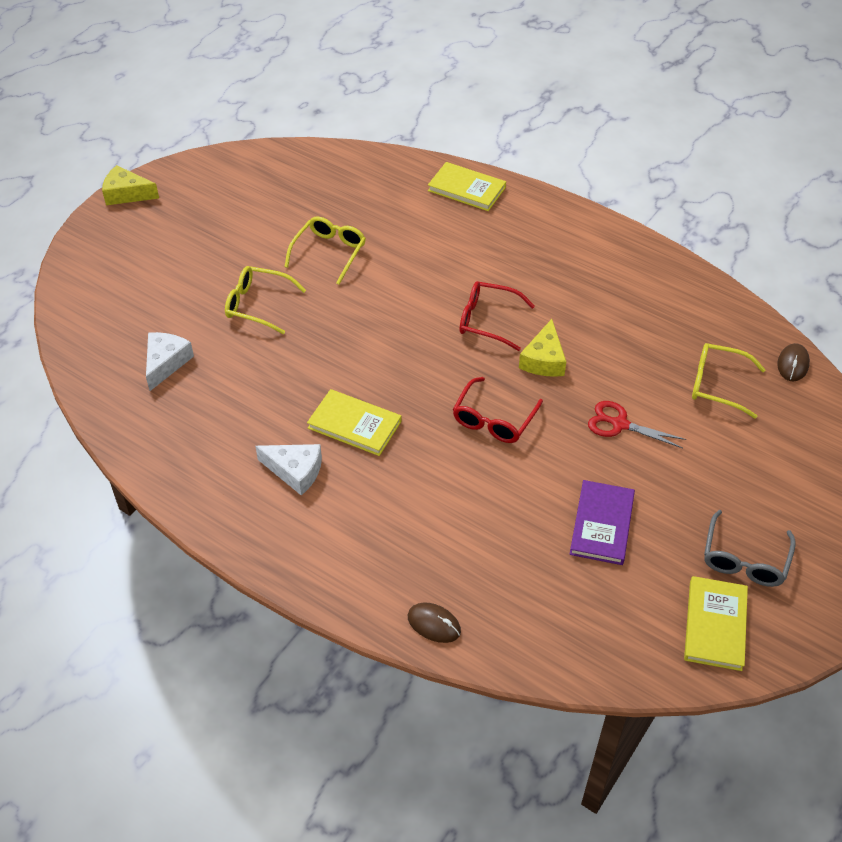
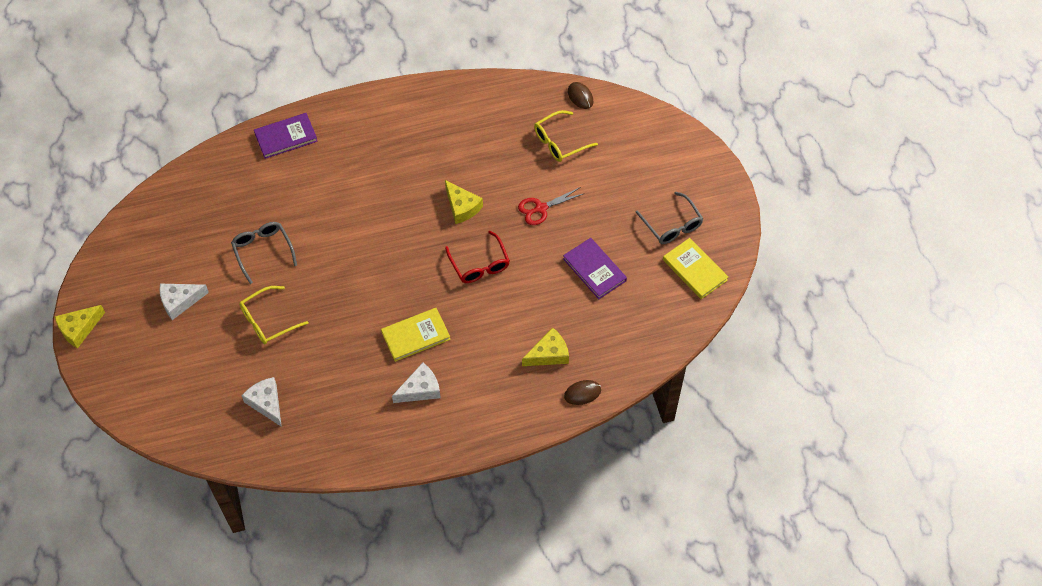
camera: 50 degrees left, 10 degrees up
yellow glasses [284,217,366,285] -> grey glasses [231,222,297,284]
yellow book [428,162,506,211] -> purple book [254,113,318,159]
red glasses [460,281,535,351] -> none
none -> white cheese [159,284,209,320]
none -> yellow cheese [522,327,569,366]

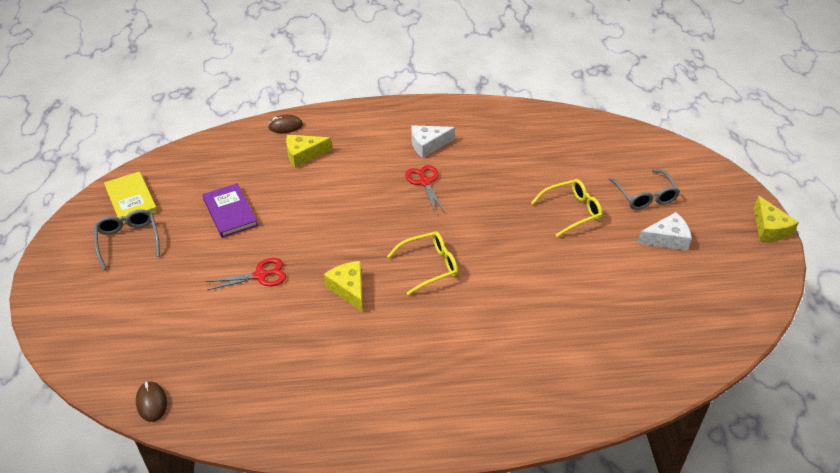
camera: 170 degrees left, 15 degrees down
yellow cheese [55,305,105,349] -> yellow cheese turned 105 degrees clockwise [754,196,799,241]
grey glasses [231,222,297,284] -> grey glasses moved to [609,169,680,210]
white cheese [241,377,282,427] -> none
purple book [254,113,318,159] -> none
yellow book [381,308,451,362] -> red scissors [405,165,445,213]
red glasses [445,231,510,283] -> none
yellow glasses [534,110,598,162] -> yellow glasses moved to [387,232,458,295]

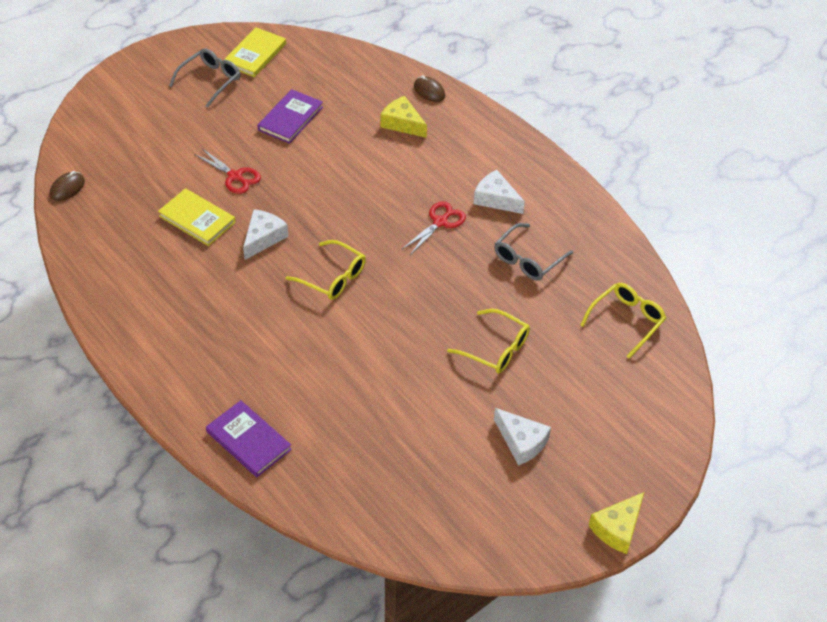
camera: 55 degrees right, 5 degrees up
yellow cheese [324,261,363,312] -> white cheese [243,209,288,260]
grey glasses [609,169,680,210] -> grey glasses moved to [494,223,573,281]
none -> yellow book [158,188,236,246]
none -> purple book [206,400,292,477]
none -> yellow glasses [580,283,666,358]

